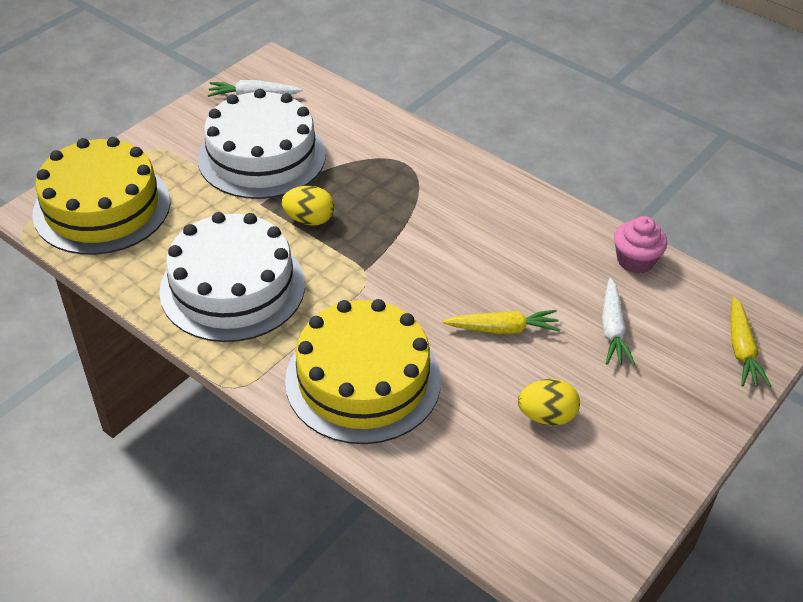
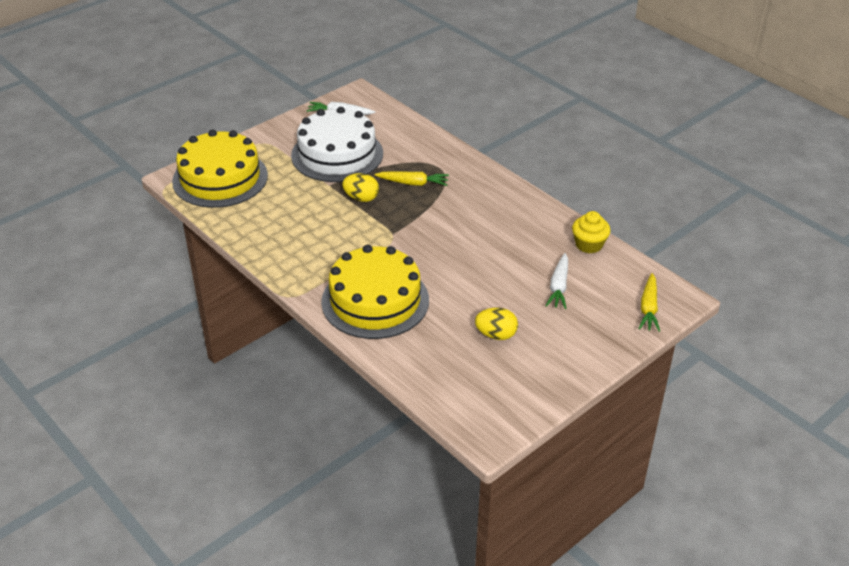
camera: 10 degrees right, 5 degrees down
white cake [159,212,305,342] -> none
yellow carrot [442,310,560,334] -> yellow carrot moved to [375,171,449,186]
pink cupcake [614,216,667,273] -> yellow cupcake [572,211,611,254]

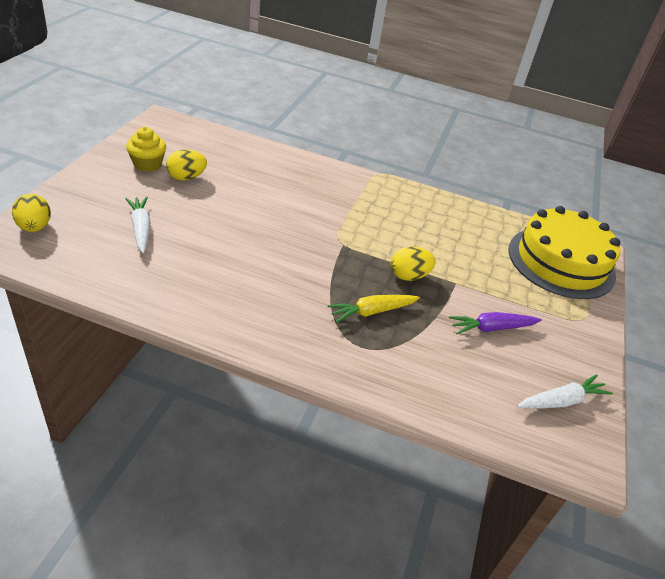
camera: 145 degrees right, 0 degrees up
white cake [291,107,383,182] -> purple carrot [449,312,542,334]
yellow cake [321,245,429,339] -> none
yellow cupcake [572,211,611,254] -> yellow cupcake moved to [126,127,166,172]
yellow carrot [639,273,660,332] -> yellow egg [12,194,51,232]

